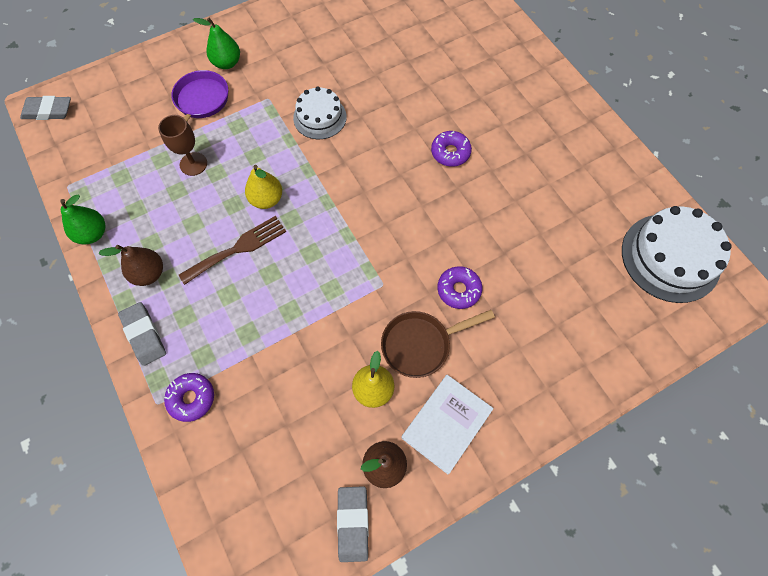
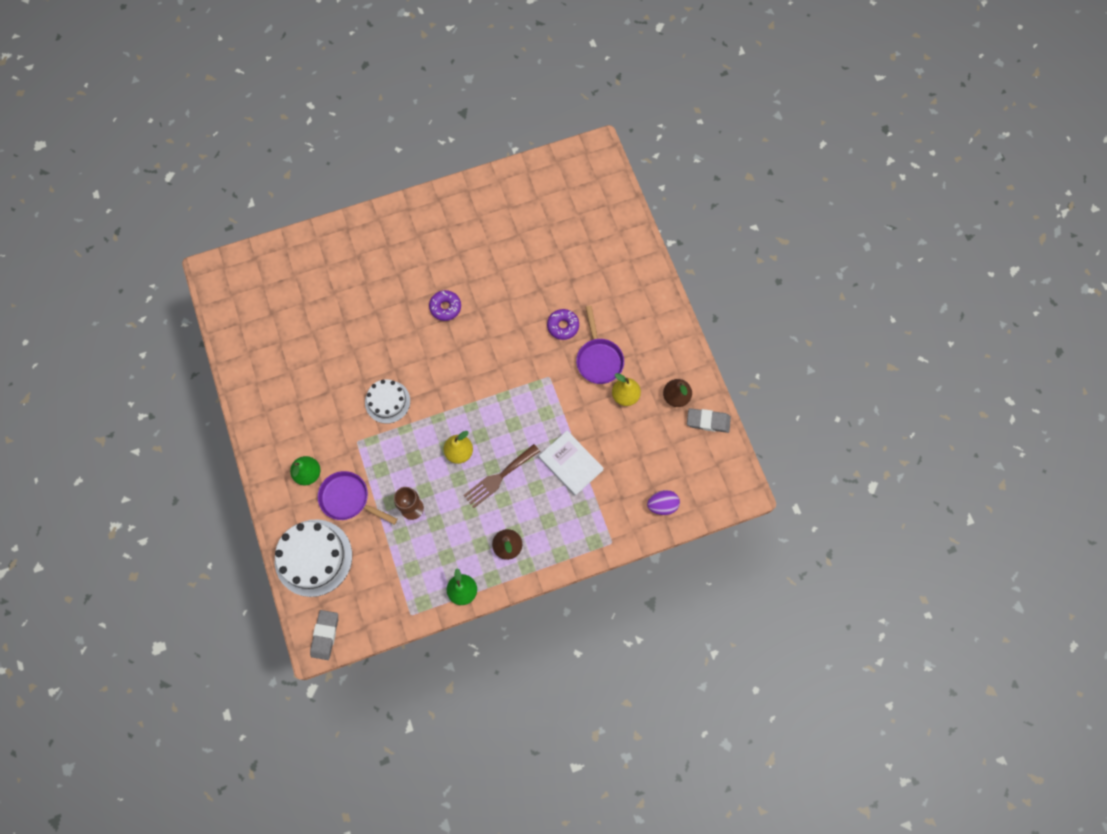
camera: 80 degrees left, 5 degrees up
grey eraser [118,302,166,366] -> none
purple donut [164,373,214,422] -> none
brown fork [179,216,286,285] -> brown fork turned 105 degrees counterclockwise [463,444,540,508]
brown pan [381,310,495,378] -> purple pan [576,306,624,384]
white book [401,375,494,474] -> white book moved to [539,431,604,496]
white cake [622,206,732,303] -> white cake moved to [275,519,352,597]
none -> purple egg [647,490,680,515]

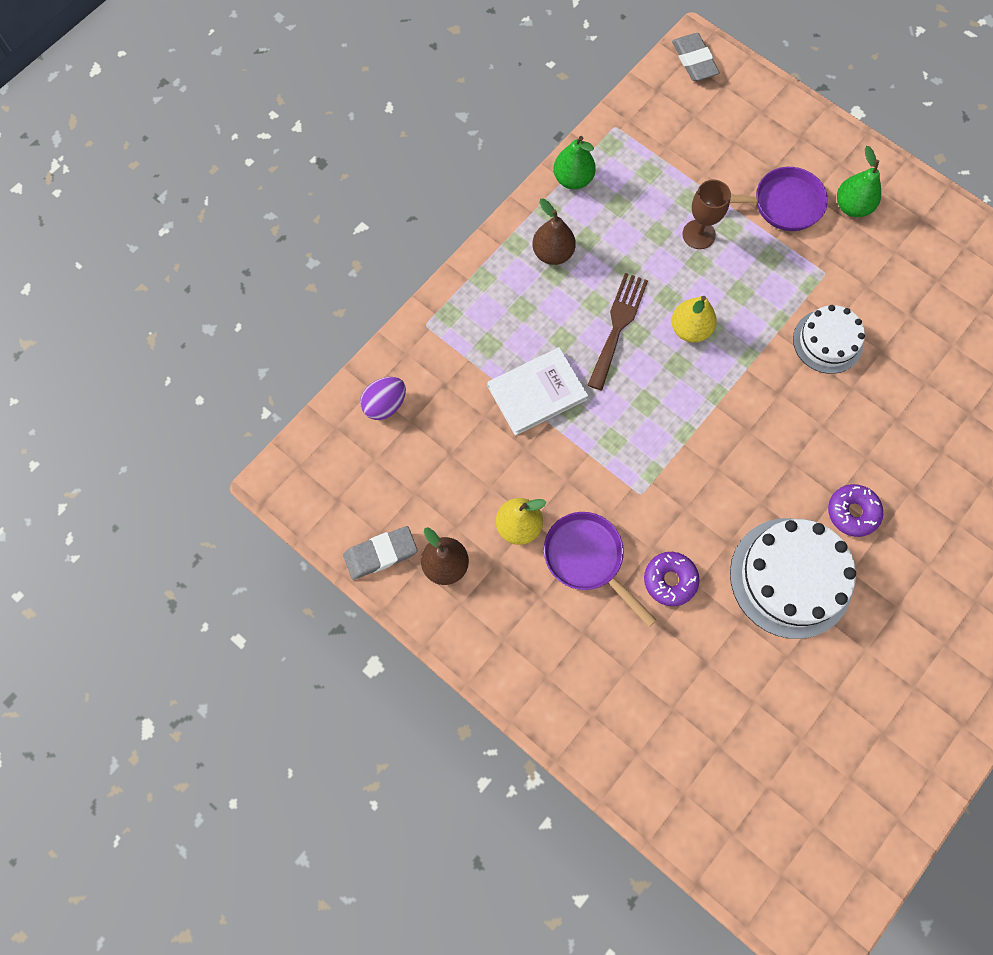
camera: 150 degrees right, 0 degrees up
white cake [275,519,352,597] -> white cake moved to [730,518,856,639]
white book [539,431,604,496] -> white book turned 45 degrees counterclockwise [487,347,588,436]

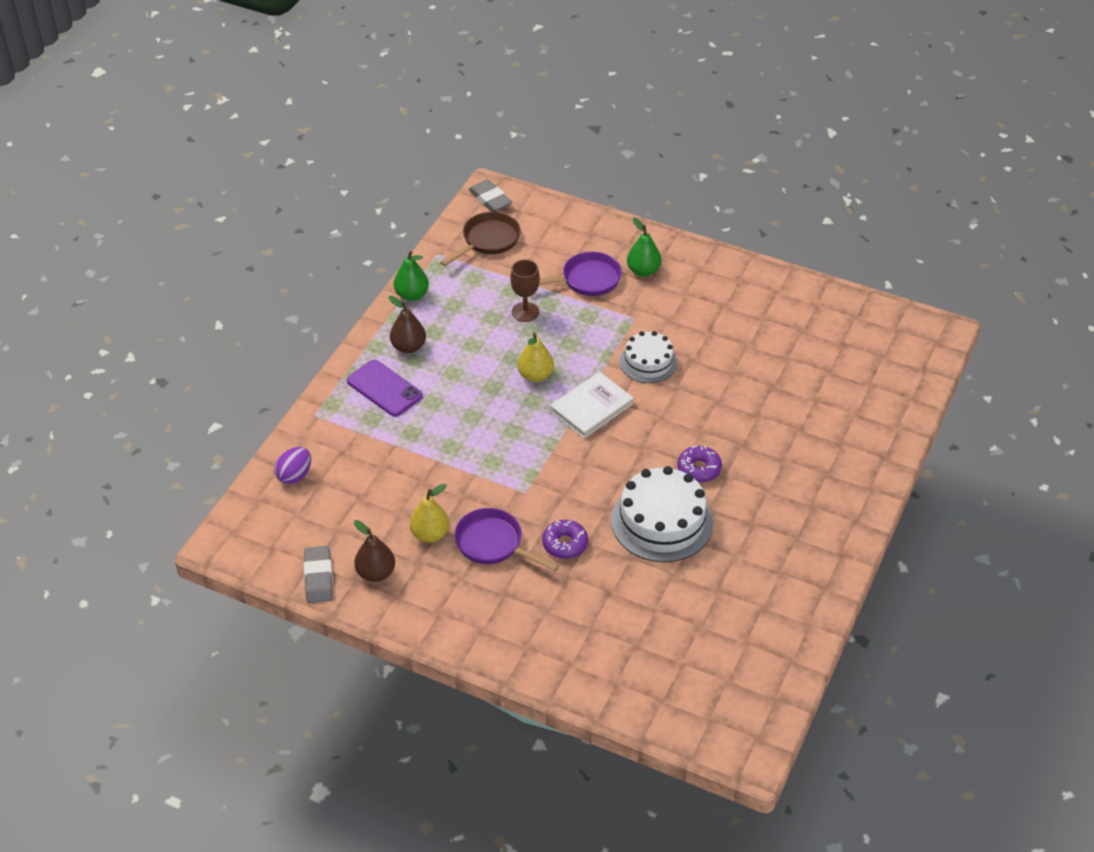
camera: 15 degrees left, 25 degrees down
grey eraser [343,526,418,580] -> grey eraser turned 60 degrees counterclockwise [304,546,333,603]
white book [487,347,588,436] -> white book moved to [550,372,634,439]
brown fork [588,273,648,390] -> none
none -> purple phone [347,360,423,417]
none -> brown pan [440,212,521,266]

